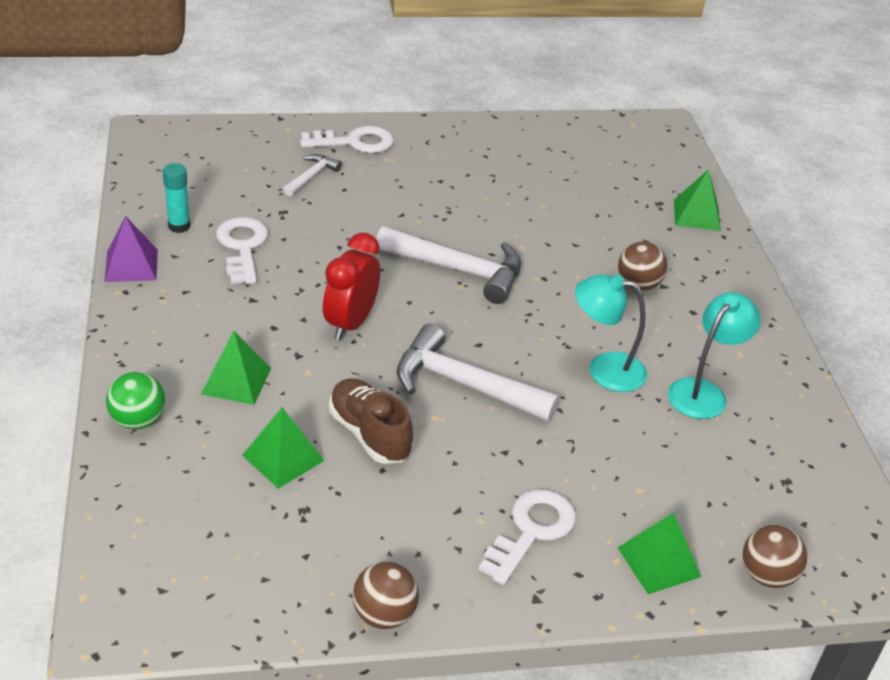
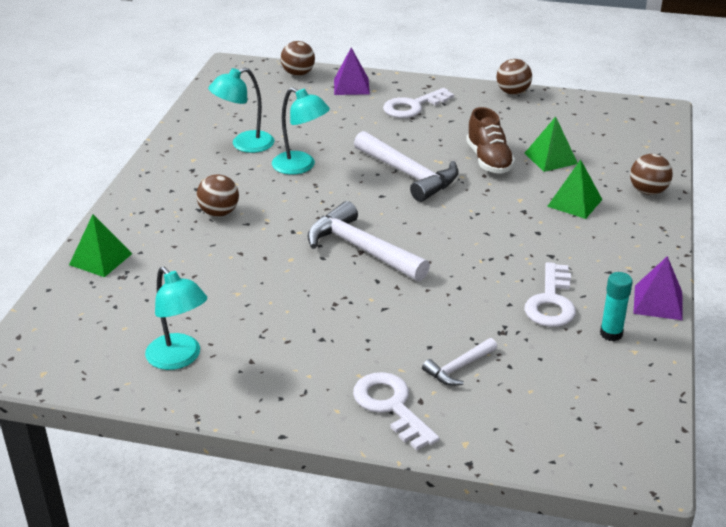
camera: 155 degrees left, 5 degrees down
green ball [106,371,165,429] -> brown ball [630,154,673,195]
white key [300,126,394,153] -> white key turned 45 degrees clockwise [353,372,440,451]
red clock [323,232,380,341] -> none
green pyramid [618,513,701,594] -> purple pyramid [334,48,370,95]
none -> turquoise lamp [145,267,207,370]

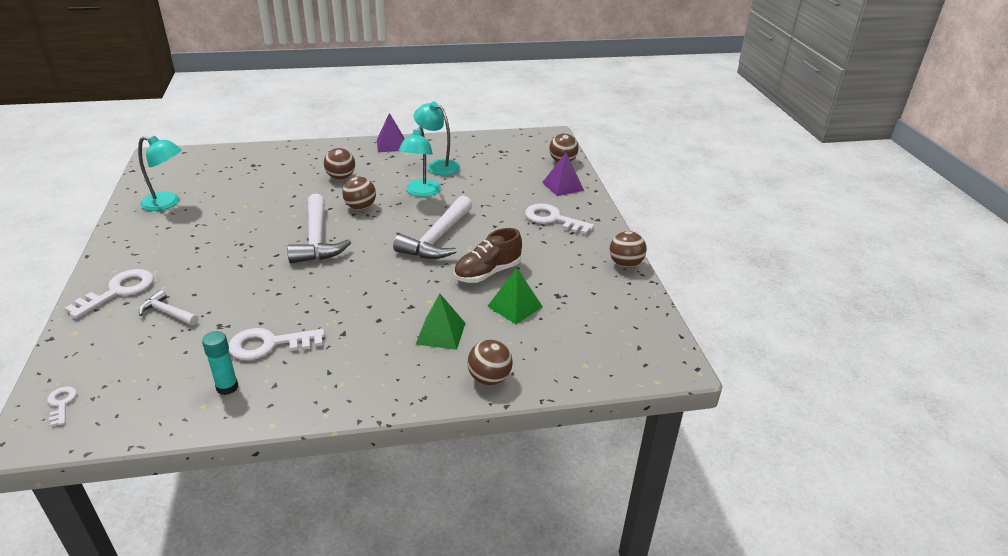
camera: 65 degrees right, 0 degrees up
green pyramid [69,214,132,277] -> none
turquoise lamp [145,267,207,370] -> turquoise lamp turned 105 degrees counterclockwise [138,136,182,211]
white hammer [307,201,430,281] -> white hammer turned 150 degrees clockwise [287,194,351,263]
purple pyramid [633,256,682,320] -> purple pyramid moved to [377,113,405,152]
none -> white key [47,386,77,427]
none -> brown ball [342,176,376,210]

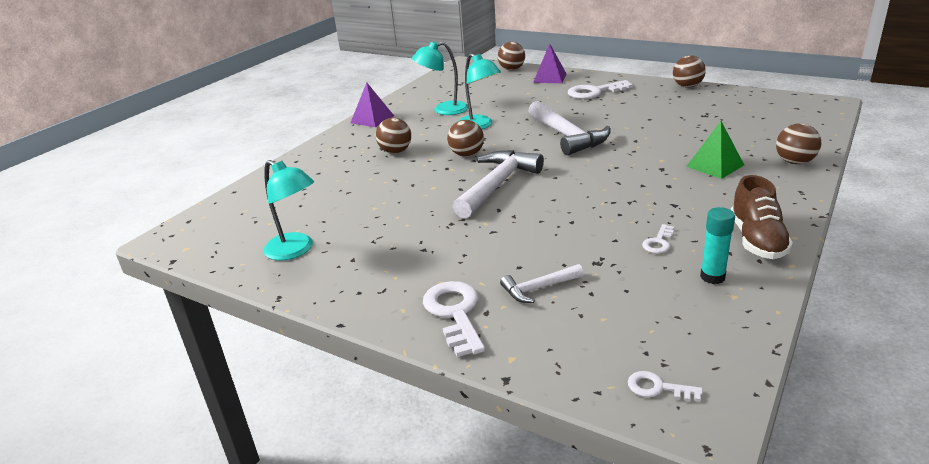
camera: 45 degrees left, 5 degrees down
turquoise lamp [138,136,182,211] -> turquoise lamp turned 75 degrees clockwise [263,160,314,261]
white key [229,328,325,360] -> white key [642,224,674,254], size x0.52
white hammer [287,194,351,263] -> white hammer turned 90 degrees counterclockwise [453,150,544,219]
brown shoe [454,228,522,283] -> brown shoe moved to [731,175,793,259]
green pyramid [487,268,543,324] -> none

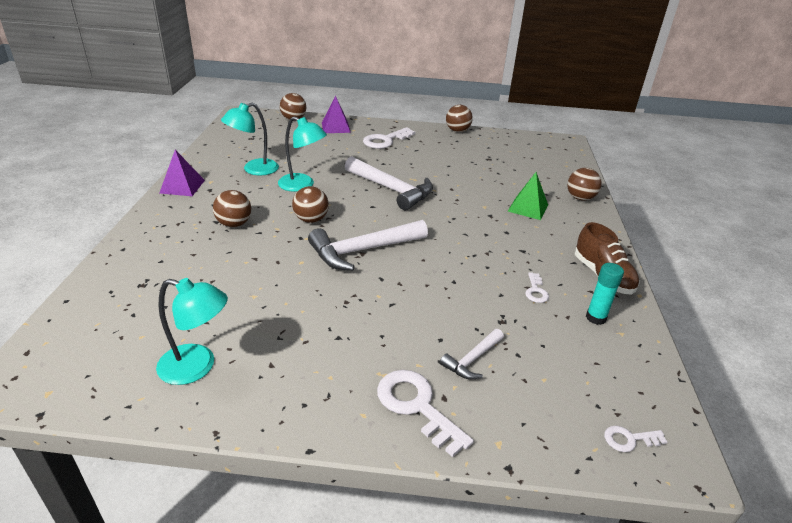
camera: 30 degrees left, 5 degrees up
white hammer [453,150,544,219] -> white hammer turned 120 degrees counterclockwise [308,220,428,271]

